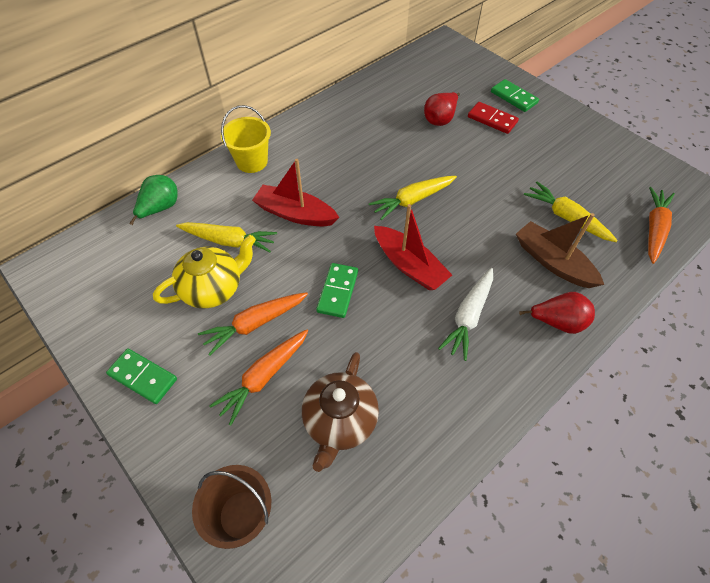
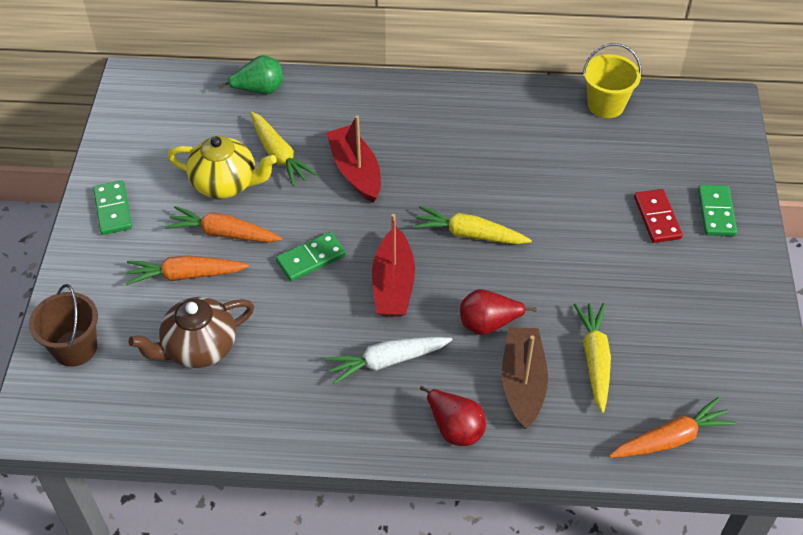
camera: 45 degrees right, 5 degrees down
yellow bucket [221,105,271,173] -> yellow bucket moved to [583,43,642,118]
red pear [424,92,460,126] -> red pear moved to [460,289,537,335]

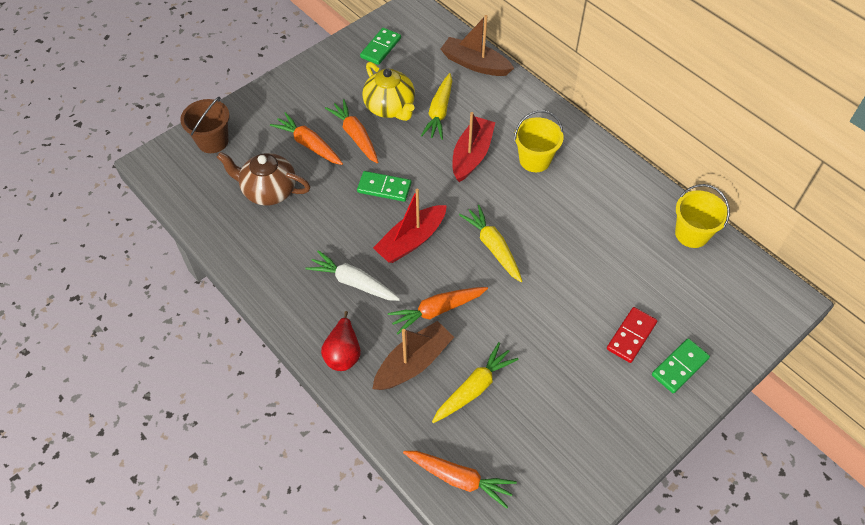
camera: 45 degrees right, 5 degrees up
green domino [93,181,132,235] -> green domino moved to [360,28,401,65]
green pear [218,55,283,94] -> brown boat [441,15,514,76]
red pear [460,289,537,335] -> orange carrot [388,287,488,334]
none -> yellow bucket [514,110,563,172]

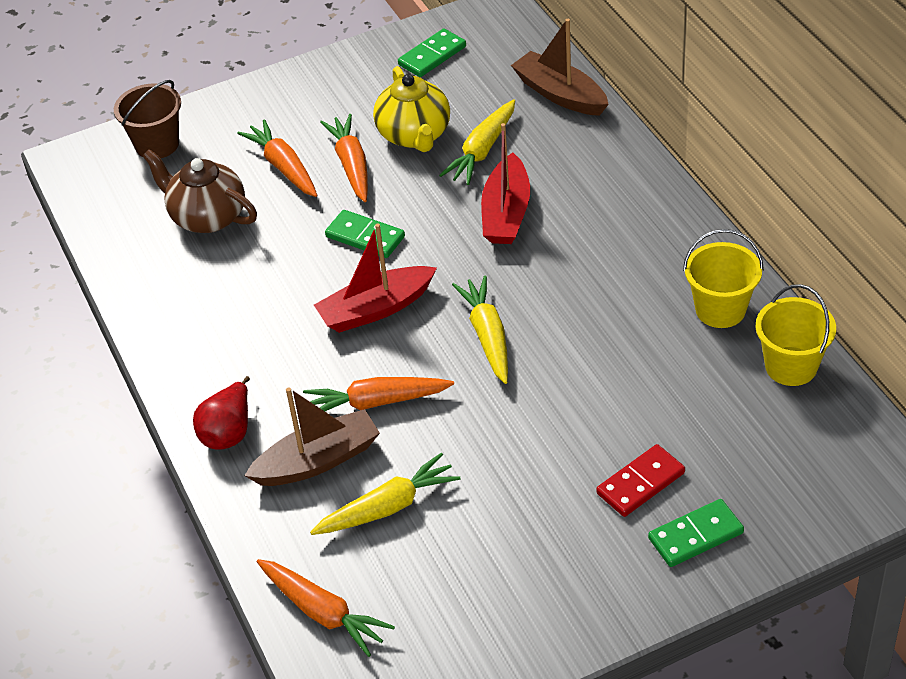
camera: 20 degrees right, 10 degrees down
white carrot [305,250,400,301] -> none
red boat [453,112,495,182] -> red boat turned 150 degrees clockwise [481,123,530,244]
yellow bucket [514,110,563,172] -> yellow bucket moved to [683,229,764,328]

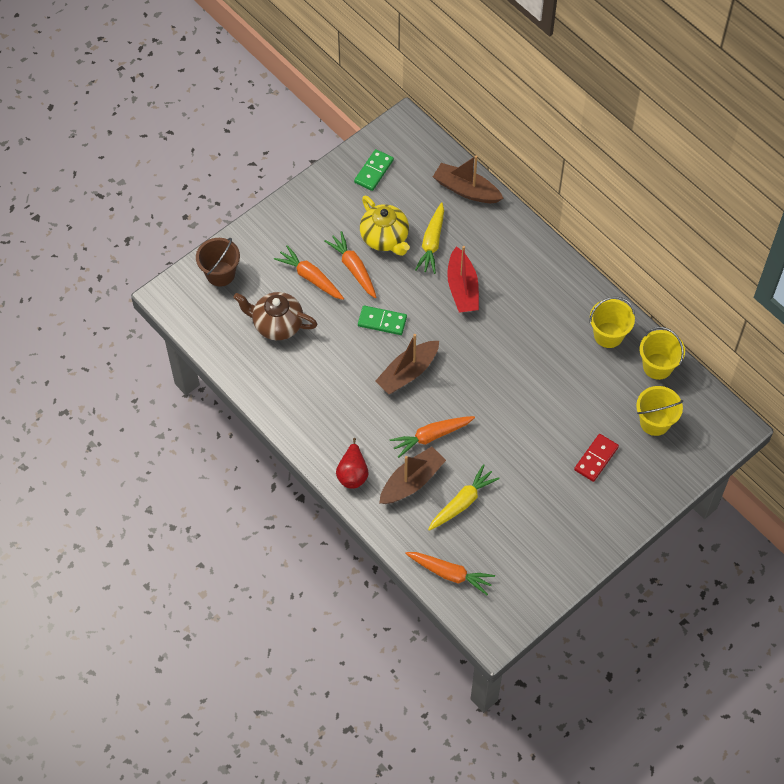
camera: 20 degrees left, 15 degrees up
red boat [314,224,437,333] -> brown boat [375,334,439,394]
yellow carrot [452,276,508,384] -> none
green domino [648,499,744,567] -> none
none -> yellow bucket [636,386,683,436]

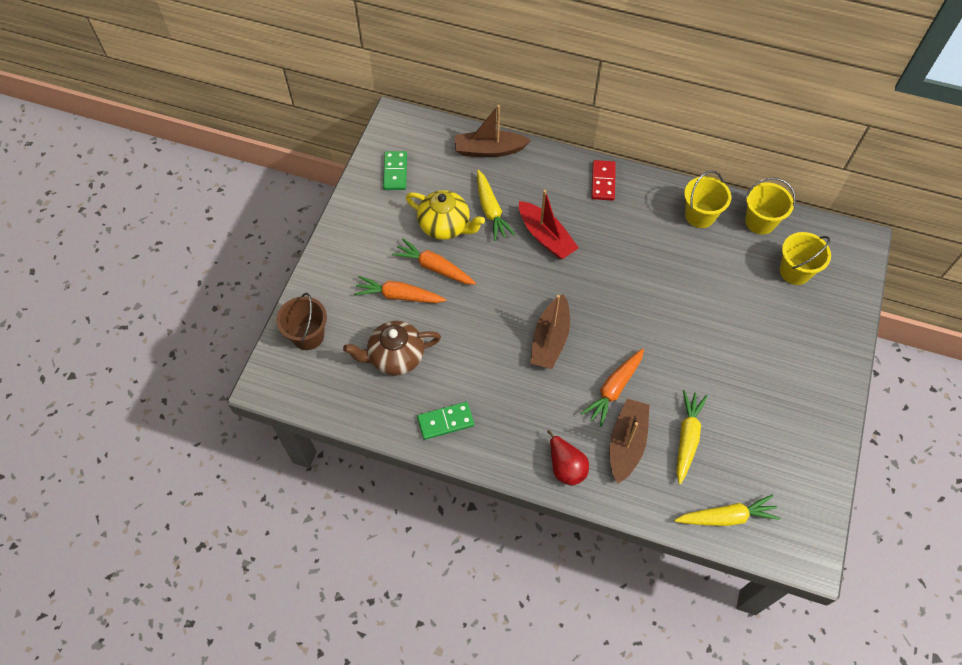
camera: 30 degrees left, 0 degrees up
green domino [358,305,407,335] -> green domino moved to [417,402,474,440]
orange carrot [405,552,495,595] -> yellow carrot [675,495,781,526]
red domino [574,434,619,482] -> red domino moved to [591,160,616,201]

